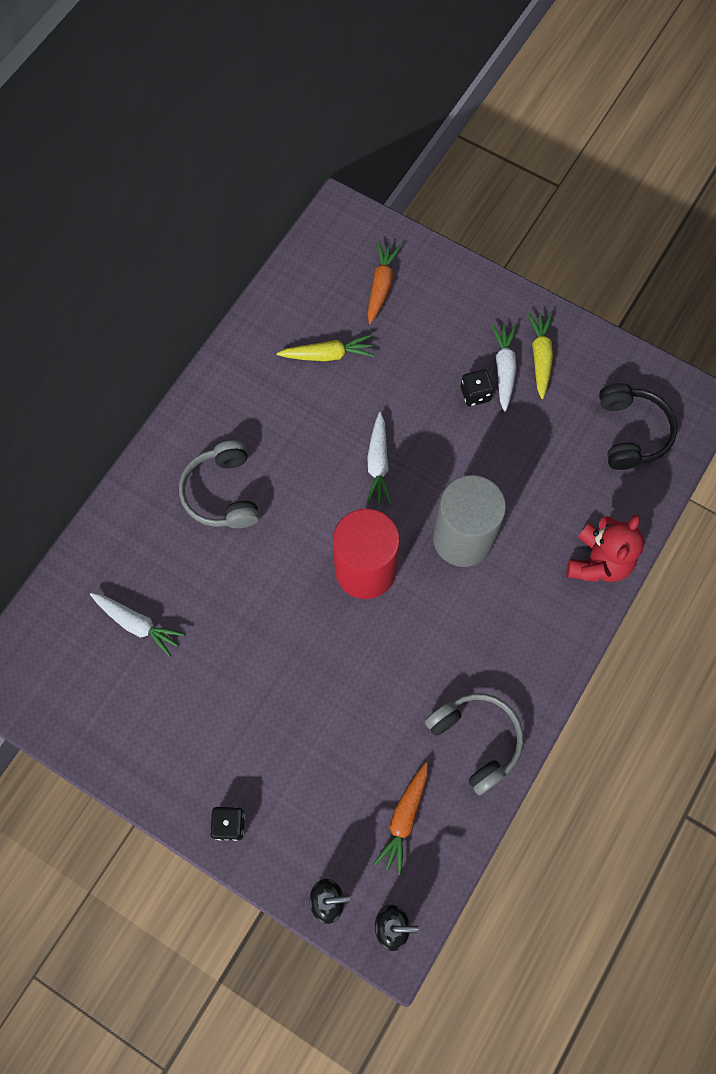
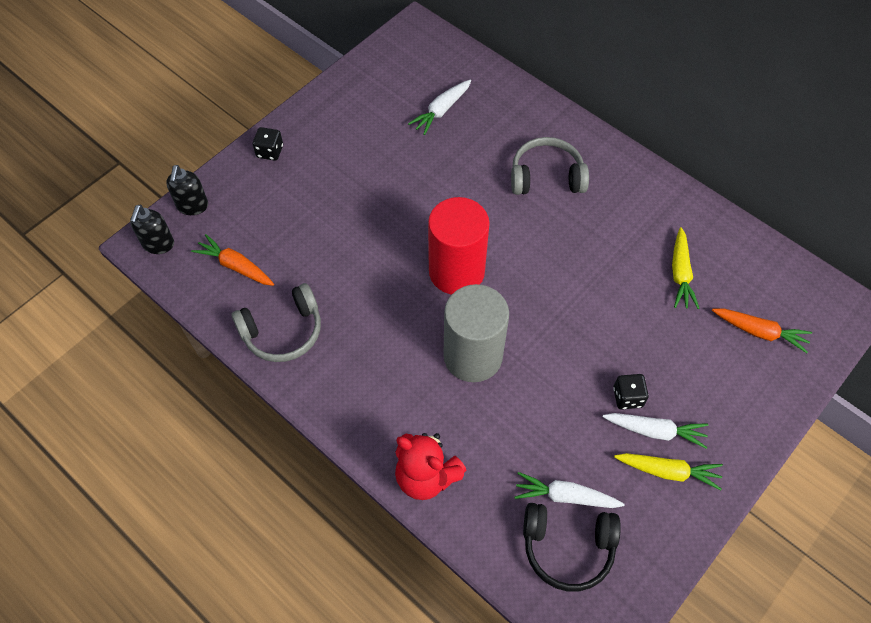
camera: 100 degrees right, 10 degrees down
white carrot [366,412,392,505] -> white carrot moved to [515,472,625,508]

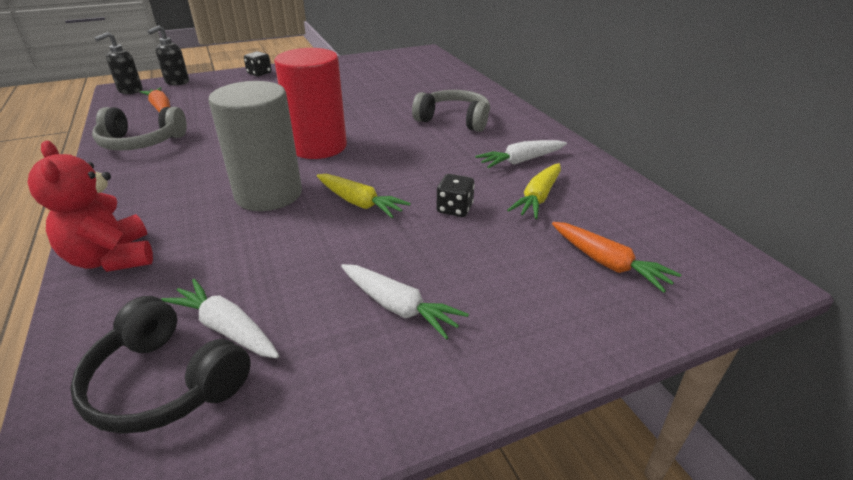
camera: 25 degrees right, 25 degrees down
white carrot [408,80,471,135] -> white carrot moved to [475,140,567,168]
black dice [613,374,649,409] -> black dice moved to [437,174,475,217]
yellow carrot [614,453,723,490] -> yellow carrot moved to [317,174,411,218]

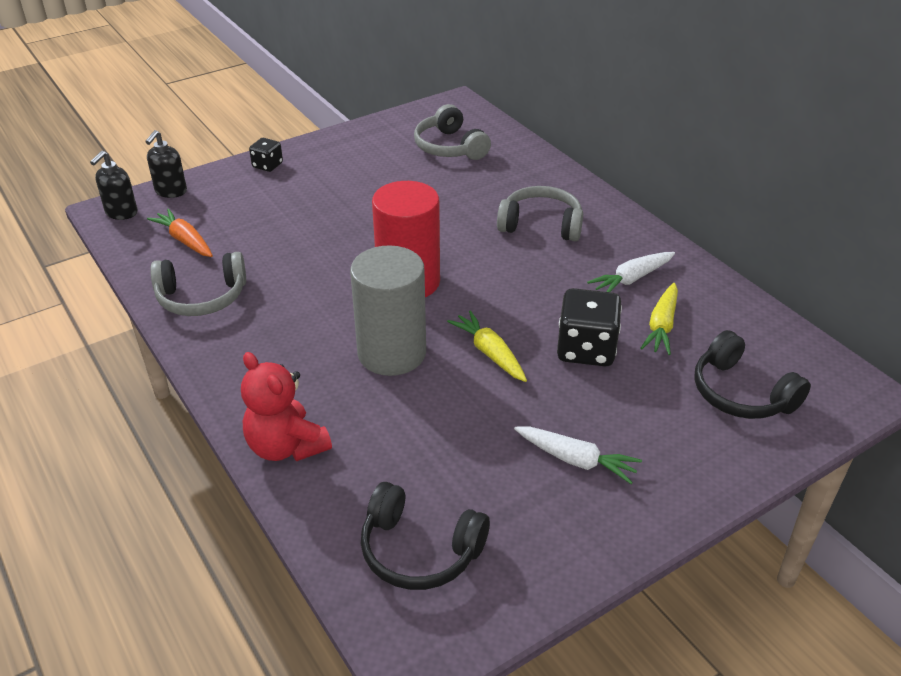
camera: 10 degrees left, 5 degrees up
white carrot [161,279,279,358] -> none
yellow carrot [317,174,411,218] -> yellow carrot turned 150 degrees counterclockwise [447,310,527,382]
black dice [437,174,475,217] -> black dice [557,288,622,366], size x1.82
orange carrot [552,222,681,293] -> black headphones [694,330,811,419]
none -> grey headphones [414,104,491,160]

